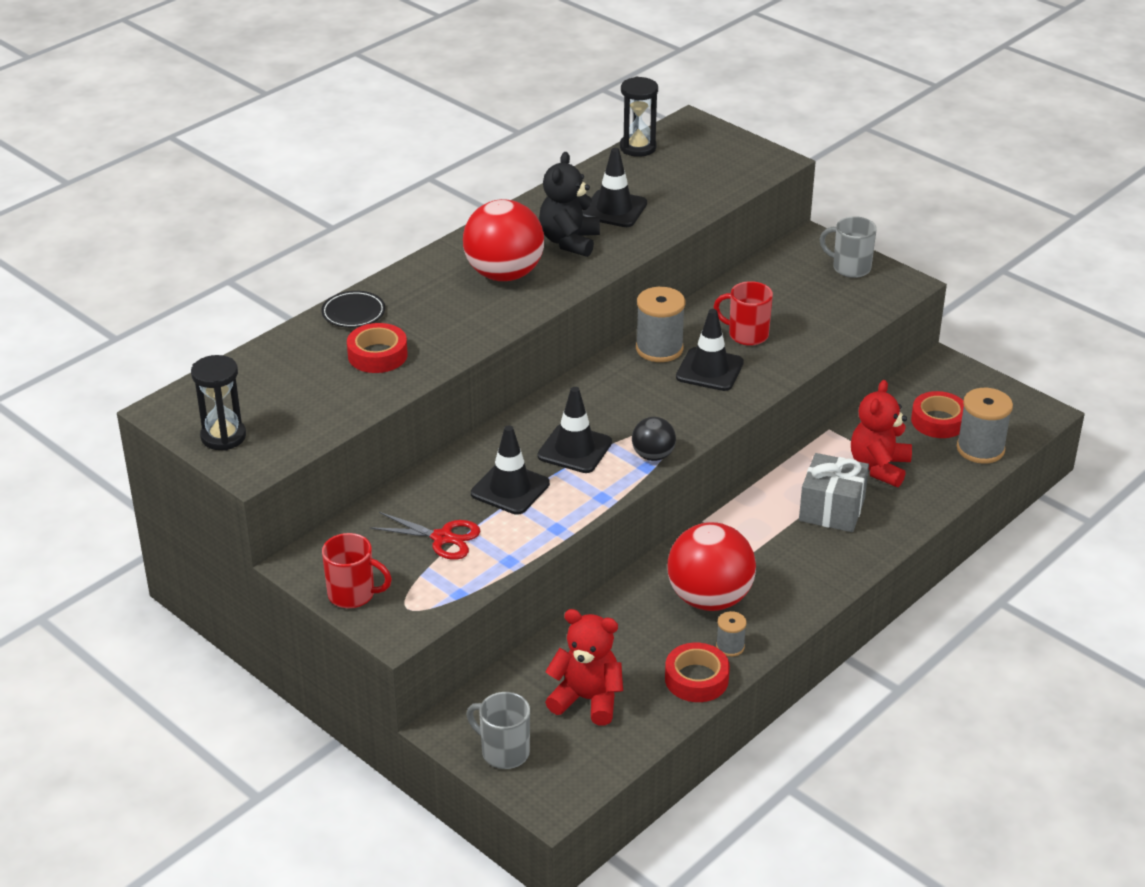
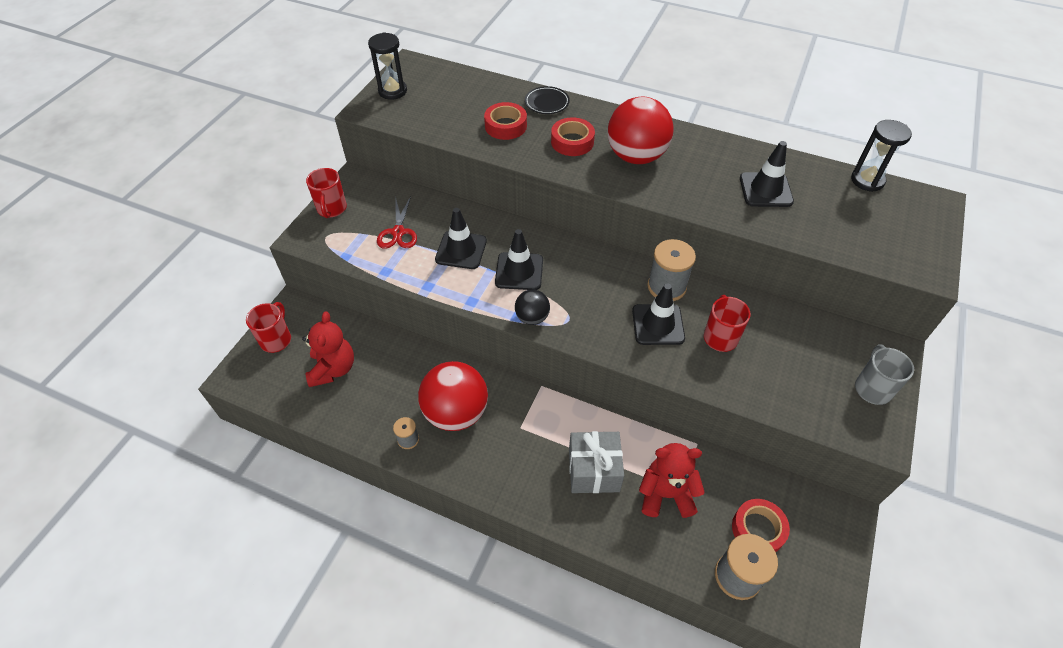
camera: 70 degrees right, 15 degrees up
grey mug [467,692,530,769] -> red mug [246,302,291,353]
black teddy bear [539,152,600,257] -> none
red tape [665,643,730,702] -> red tape moved to [551,117,595,156]

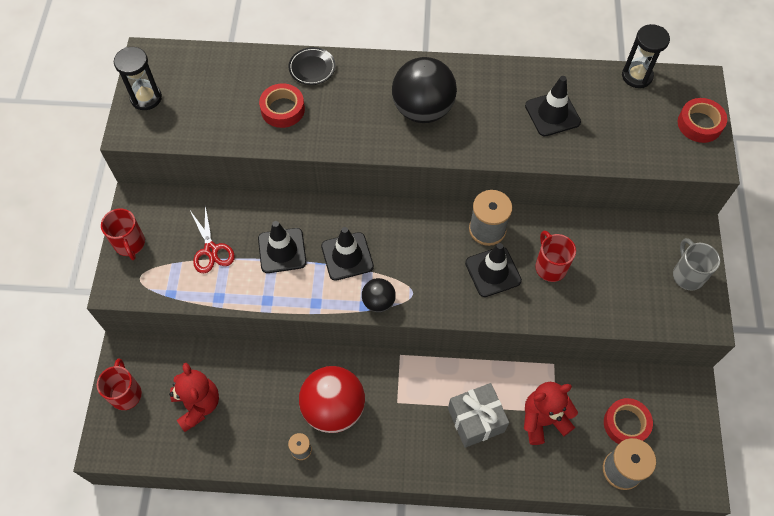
camera: 20 degrees left, 10 degrees up
red tape [551,117,595,156] -> red tape moved to [678,98,727,143]
red ball [608,97,674,164] -> black ball [392,57,457,123]

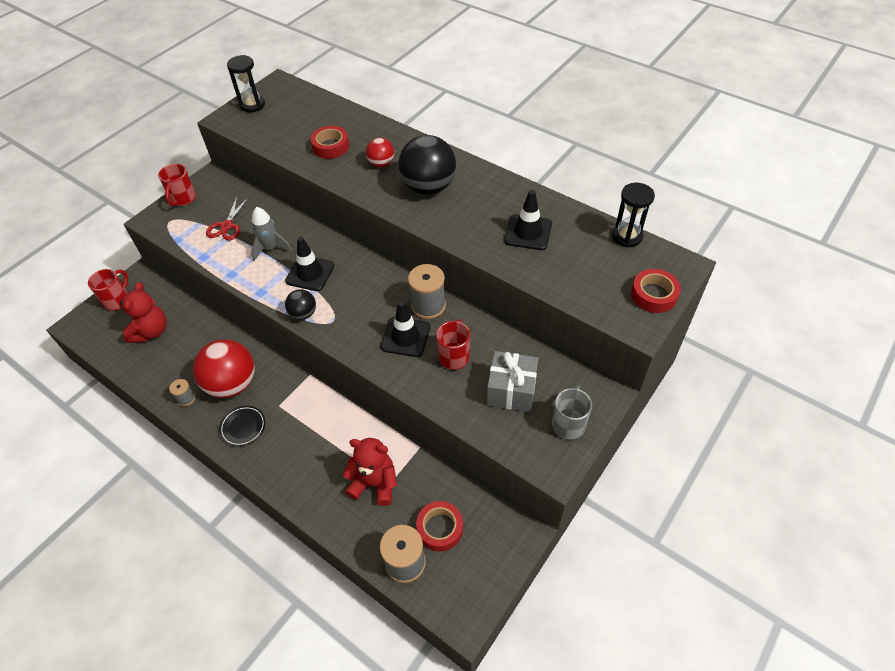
camera: 35 degrees right, 10 degrees down
black traffic cone [258,221,307,273] -> grey rocket [251,207,292,261]
black plate [289,47,336,85] -> black plate moved to [219,406,266,446]
grey gift [448,383,509,448] -> grey gift moved to [487,351,539,412]
none -> red ball [366,138,394,167]

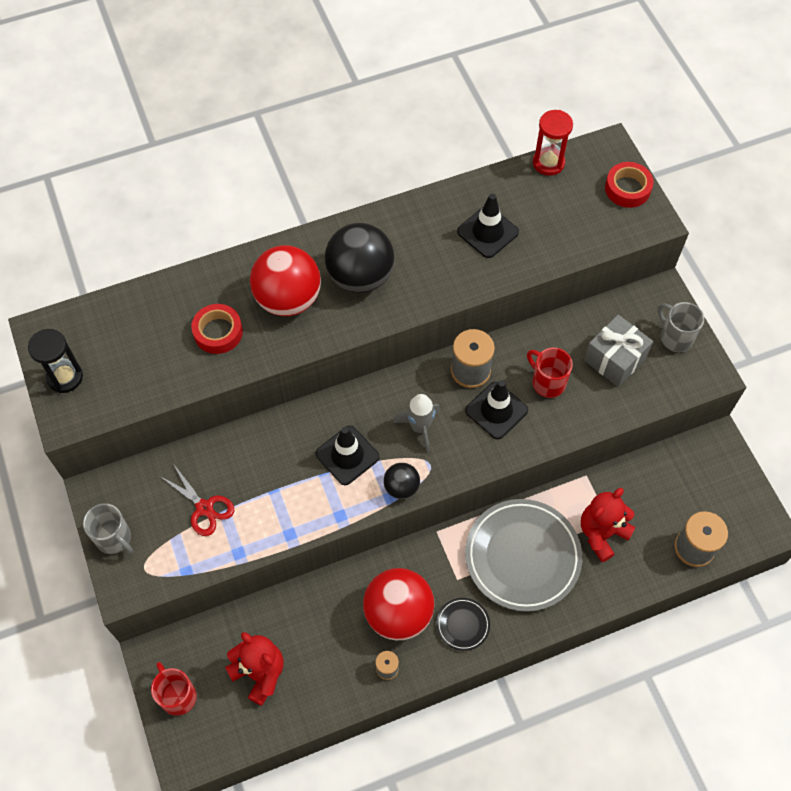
camera: 60 degrees left, 10 degrees up
red mug [158,164,196,206] -> grey mug [83,503,133,554]
grey rocket [251,207,292,261] -> grey rocket moved to [393,394,440,453]
red ball [366,138,394,167] -> red ball [250,245,321,316], size x1.94
red tape [416,501,463,551] -> none
black hourglass [612,183,655,247] -> red hourglass [533,110,573,176]
none -> grey plate [465,499,582,612]

